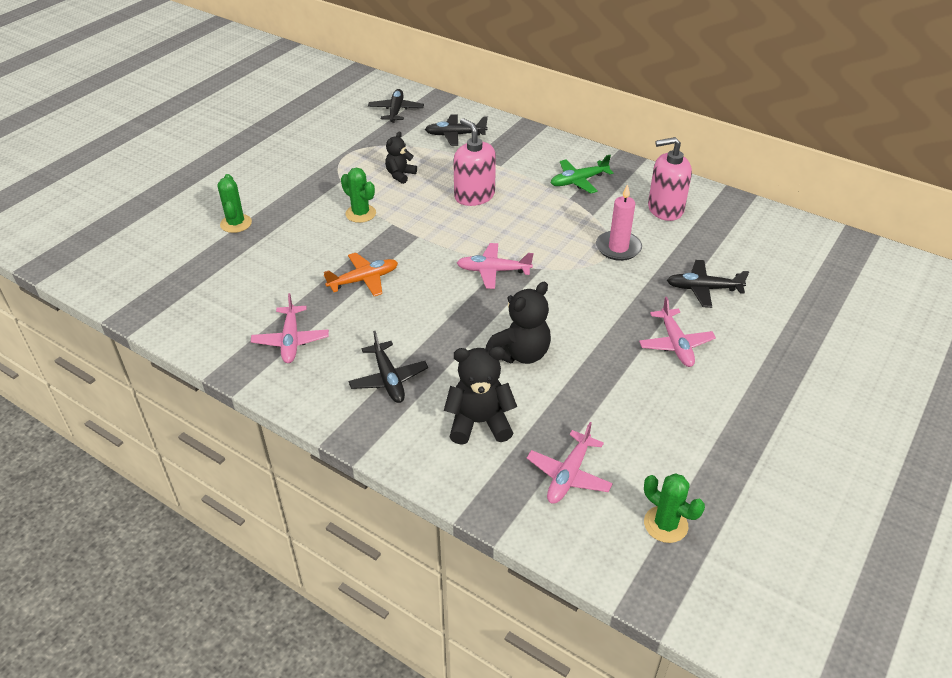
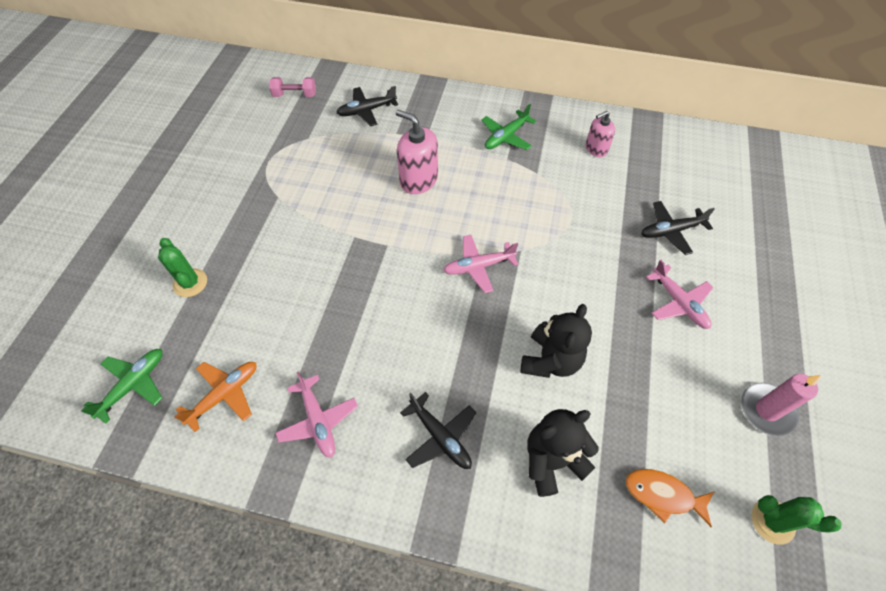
camera: 20 degrees left, 15 degrees up
orange plane [324,253,398,296] -> orange plane moved to [174,362,257,432]
green cactus [341,168,376,223] -> none
black plane [368,89,424,123] -> pink dumbbell [269,77,316,97]
black teddy bear [385,131,417,184] -> none
pink plane [527,422,613,504] -> orange fish [626,469,714,527]
pink candle [596,184,642,261] -> pink candle moved to [741,374,821,436]
pink soap dispenser [648,137,692,221] -> pink soap dispenser [586,111,615,157], size x0.62
none -> green plane [81,349,162,424]

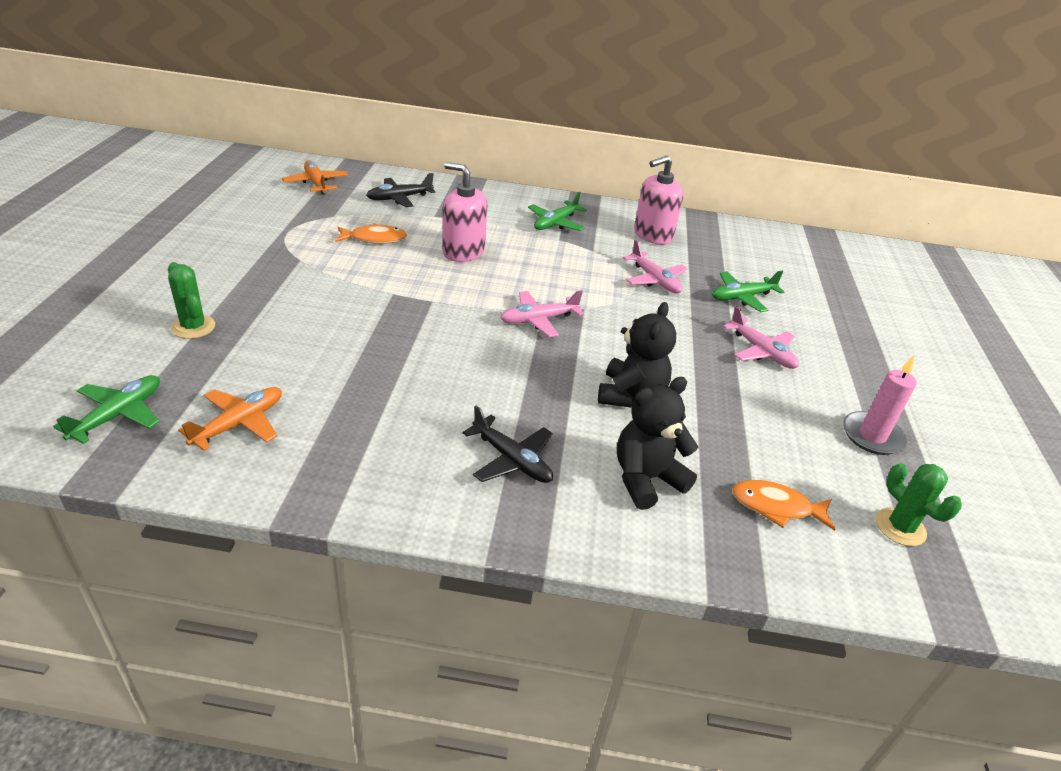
camera: 10 degrees left, 20 degrees down
pink dumbbell [269,77,316,97] -> orange plane [282,160,348,195]
pink plane [275,371,358,458] -> pink plane moved to [623,240,687,294]
pink soap dispenser [586,111,615,157] -> pink soap dispenser [634,156,683,245], size x1.61
black plane [641,201,715,255] -> green plane [712,271,784,312]
green cactus [751,495,842,545] -> green cactus turned 45 degrees clockwise [876,463,962,546]
none -> orange fish [335,223,407,244]

